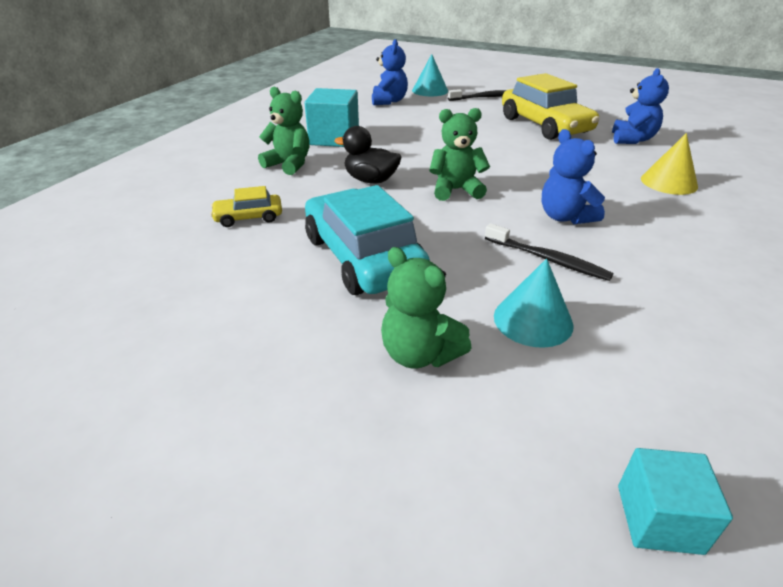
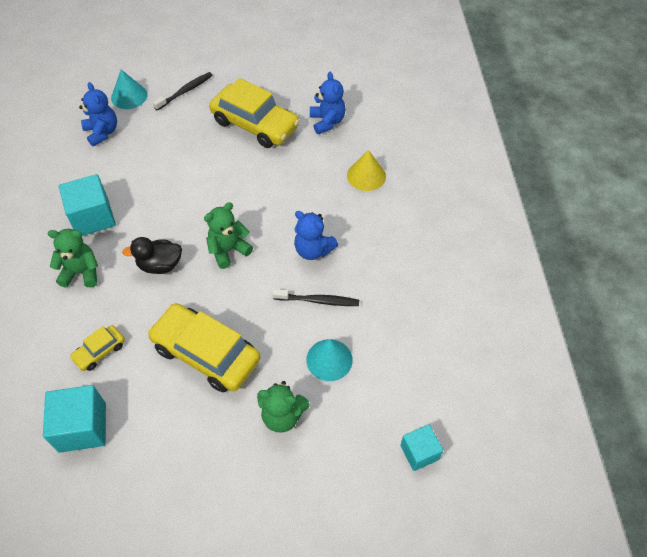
camera: 30 degrees left, 20 degrees up
turquoise car [305,185,430,295] -> yellow car [148,303,260,392]
none -> turquoise cube [43,385,106,453]

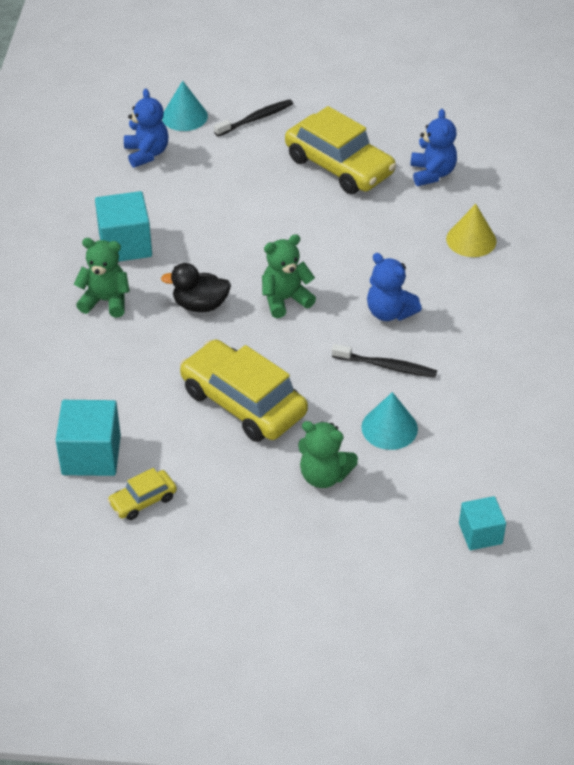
camera: 10 degrees right, 10 degrees down
yellow car [70,325,125,371] -> yellow car moved to [107,468,177,520]

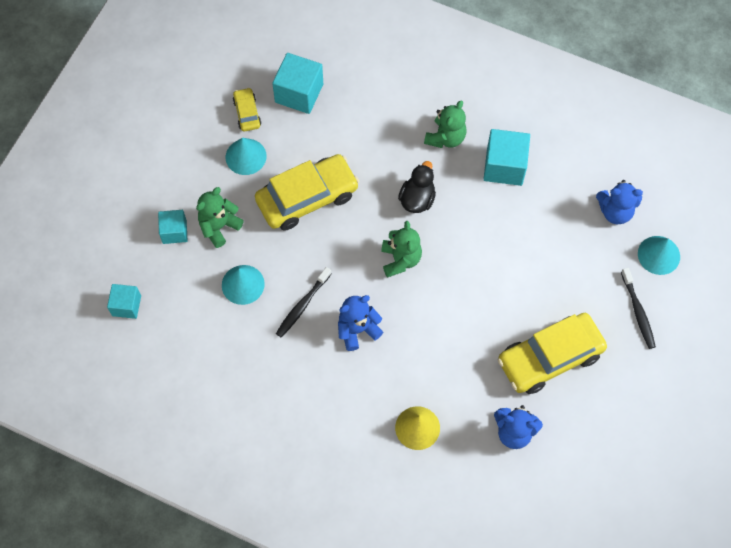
camera: 110 degrees right, 20 degrees up
none -> turquoise cube [158,210,187,244]
none -> turquoise cone [226,138,267,175]

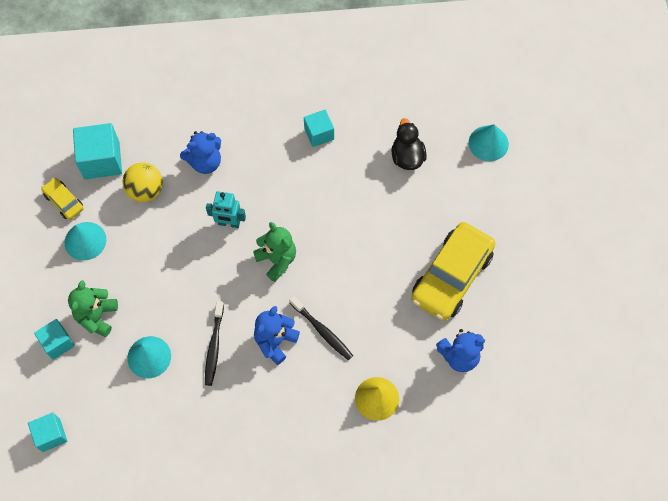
camera: 30 degrees left, 0 degrees up
yellow car [255,154,359,231] -> none
black duck [398,161,436,213] -> black duck moved to [391,118,426,170]
green teddy bear [424,100,467,148] -> none
turquoise cube [484,129,530,186] -> turquoise cube [304,110,334,147], size x0.62
blue teddy bear [596,180,643,224] -> blue teddy bear moved to [180,131,221,174]
black toothbrush [621,268,656,349] -> black toothbrush moved to [289,296,353,360]
none -> yellow ball [123,162,163,202]
none -> turquoise robot [206,191,246,228]

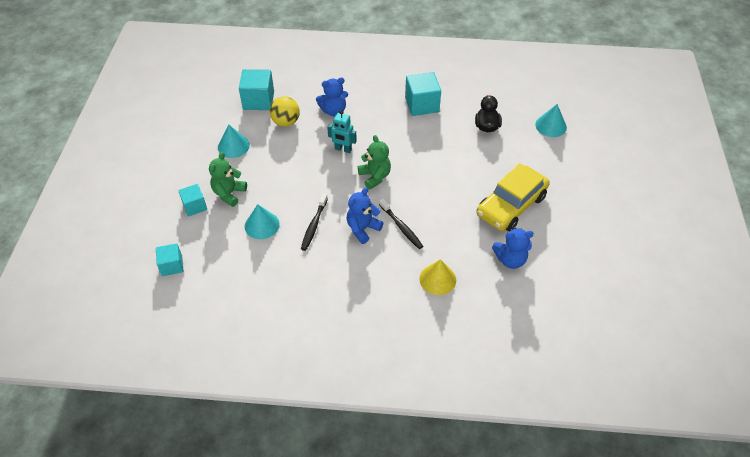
camera: 10 degrees right, 15 degrees down
yellow car [41,178,84,220] -> none
turquoise cube [304,110,334,147] -> turquoise cube [405,72,441,116], size x1.61

